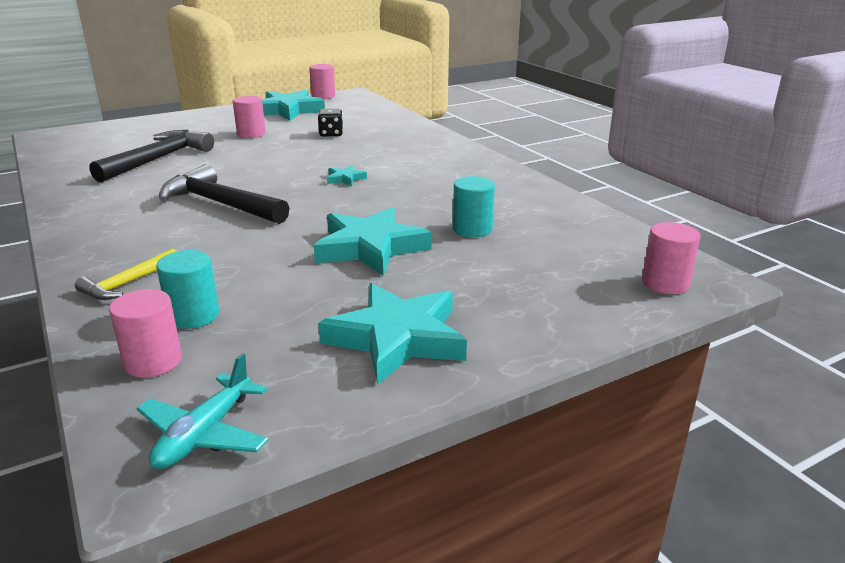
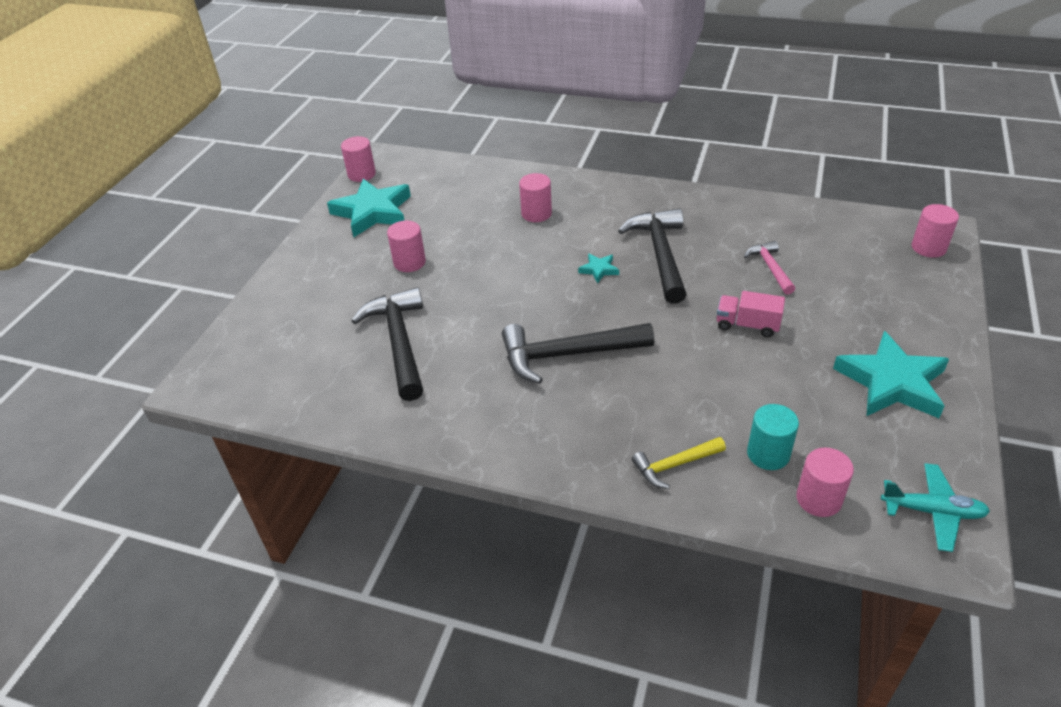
camera: 40 degrees left, 15 degrees up
yellow hammer [75,248,177,300] -> yellow hammer turned 75 degrees clockwise [632,437,726,489]
turquoise plane [136,353,268,469] -> turquoise plane turned 60 degrees counterclockwise [881,463,990,552]
turquoise star [314,207,432,276] -> pink truck [717,291,785,337]
black dice [318,109,343,137] -> none
turquoise cylinder [453,176,495,237] -> pink hammer [744,241,795,295]
none -> pink cylinder [519,173,552,222]
none -> black hammer [618,209,687,304]

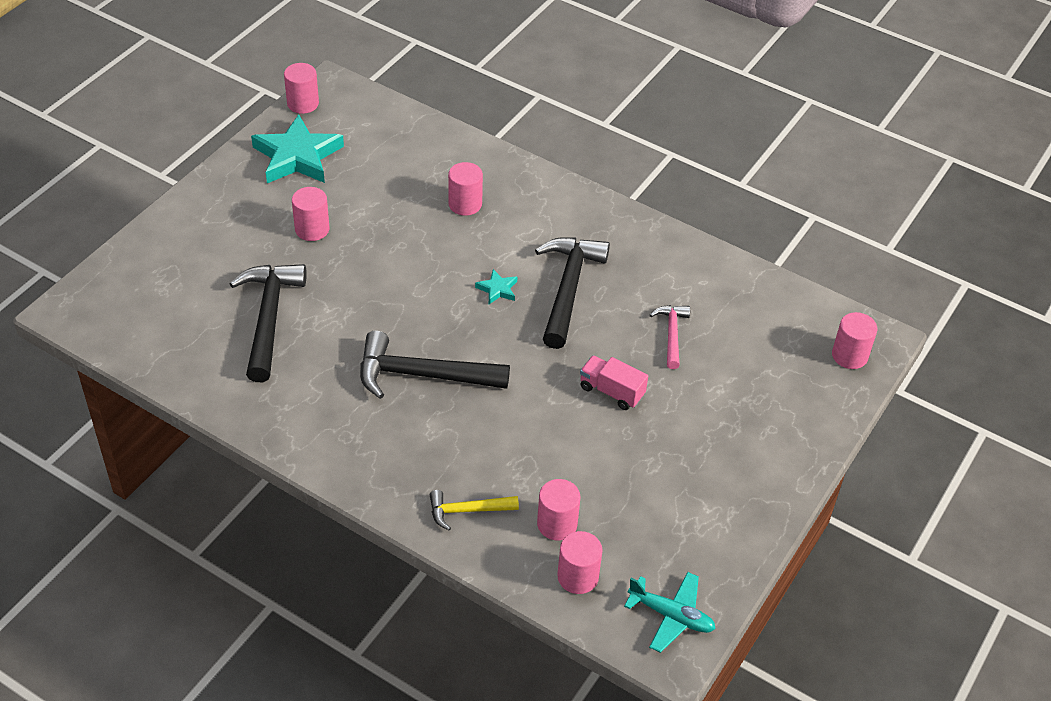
camera: 10 degrees right, 5 degrees up
turquoise cylinder [747,404,799,470] -> pink cylinder [537,479,580,541]
turquoise star [833,331,949,418] -> none

